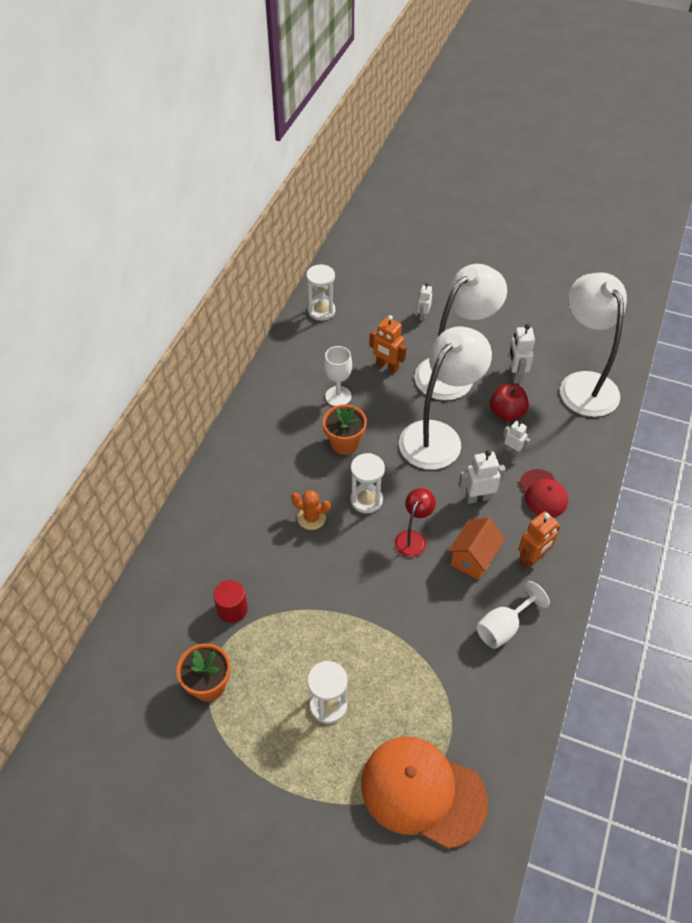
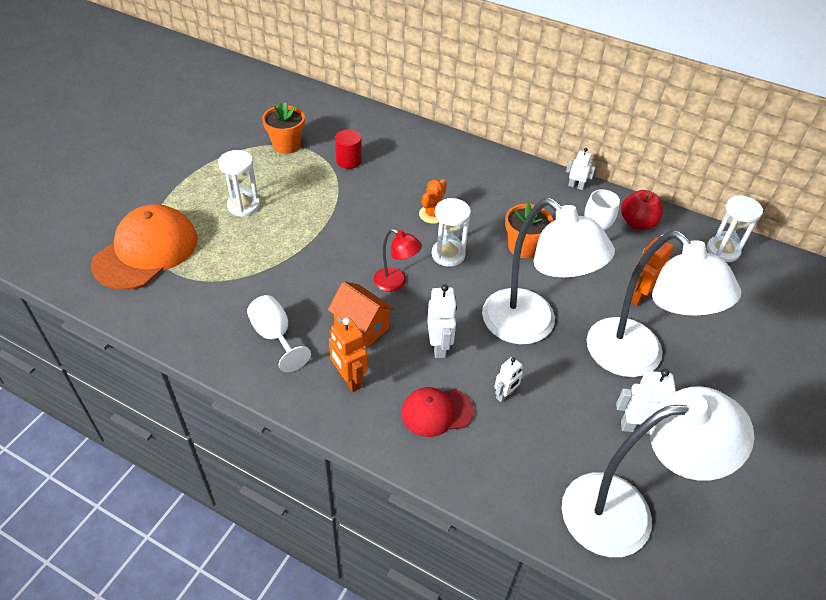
camera: 95 degrees right, 5 degrees down
white robot [418,283,432,321] -> white robot moved to [566,148,596,190]
red apple [490,384,529,421] -> red apple moved to [621,190,663,230]

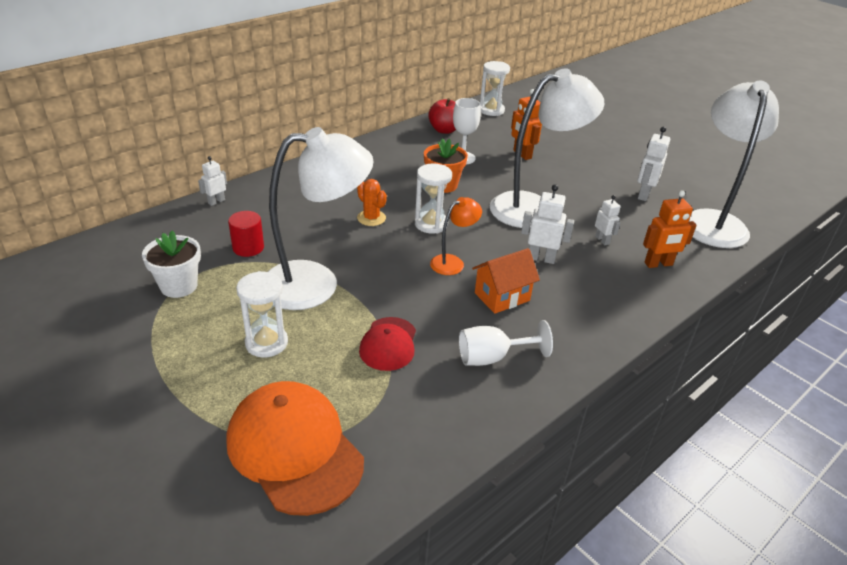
camera: 70 degrees left, 10 degrees down
orange flower pot [262,102,305,154] -> white flower pot [142,231,201,298]
orange robot [329,318,367,392] -> orange robot moved to [643,190,697,268]
red lamp [374,229,422,292] -> orange lamp [430,197,482,275]
red cap [401,387,474,437] -> red cap moved to [359,317,416,371]
white robot [566,148,596,190] -> white robot moved to [198,156,227,206]
white lamp [587,231,741,377] -> white lamp moved to [267,127,374,310]

